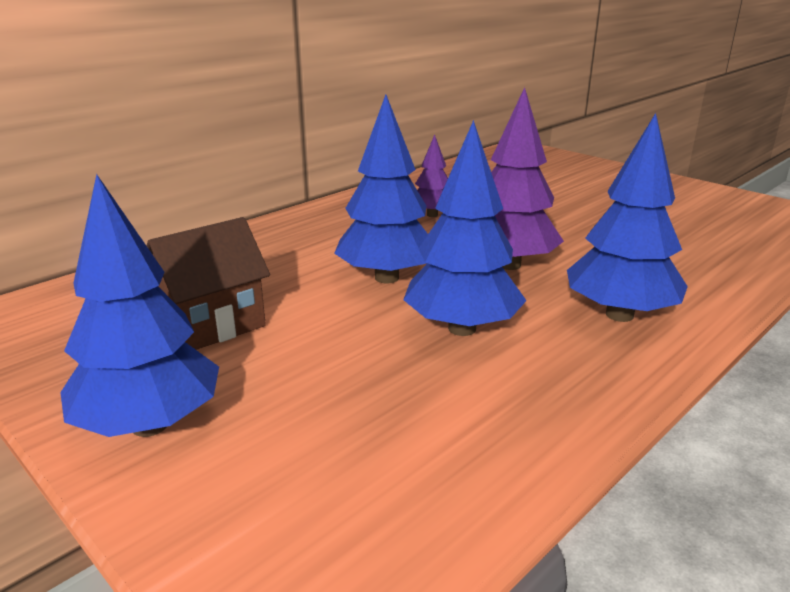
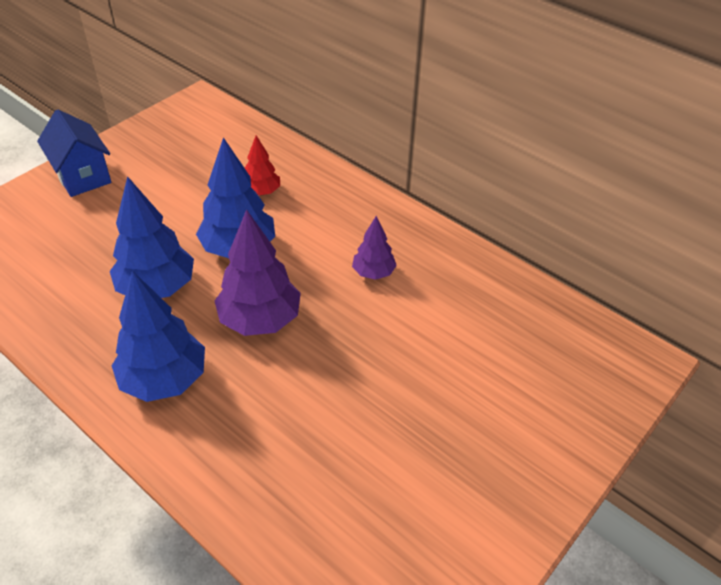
camera: 85 degrees right, 20 degrees up
blue tree [60,174,219,437] -> blue house [37,109,111,197]
brown house [147,217,270,350] -> none
none -> red tree [245,135,280,196]

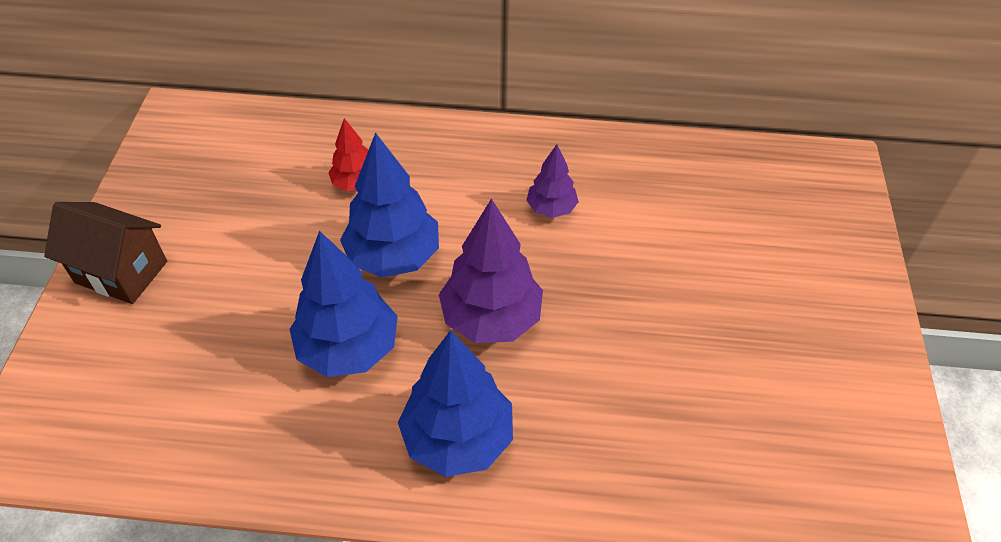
camera: 35 degrees left, 5 degrees up
blue house [37,109,111,197] -> brown house [44,202,167,304]

